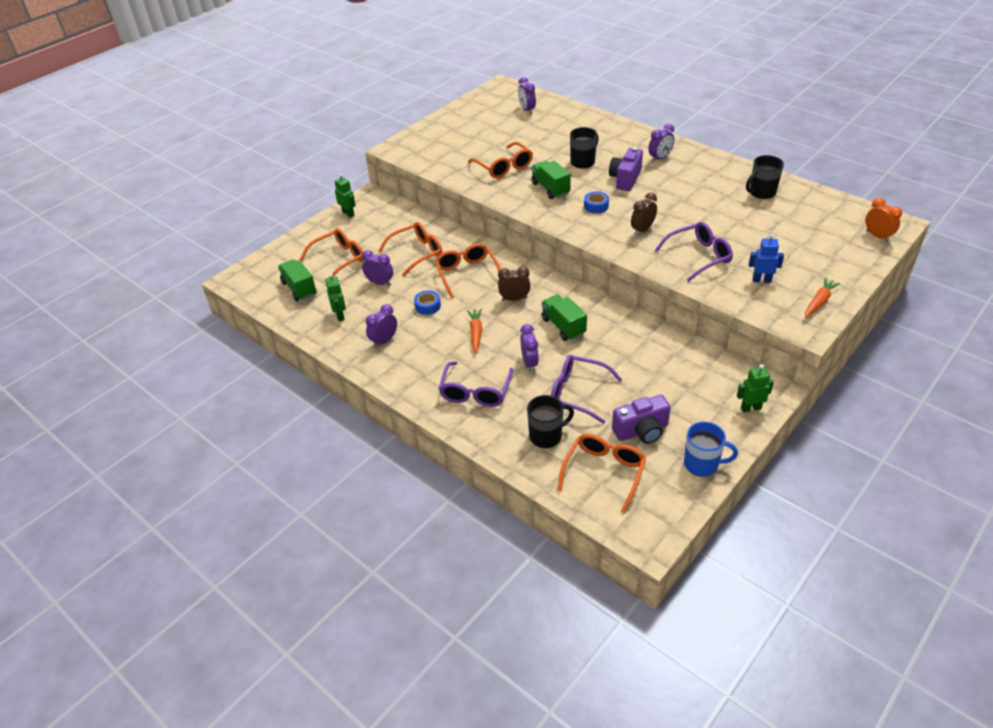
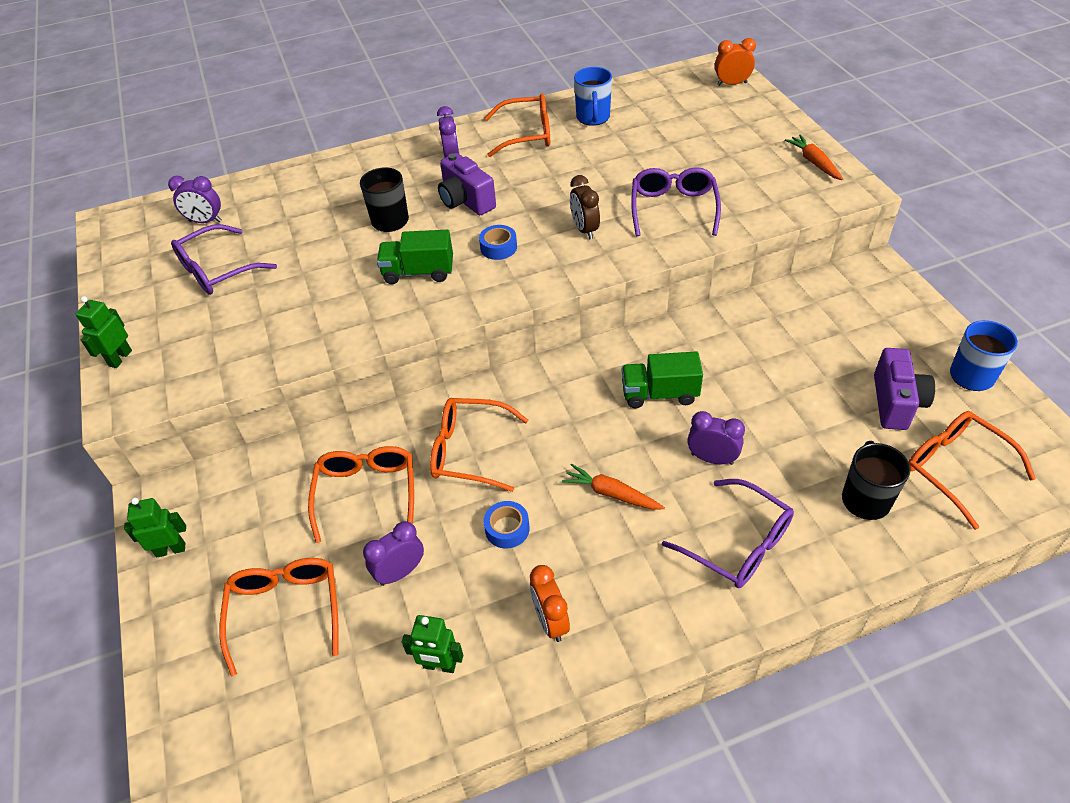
camera: 60 degrees left, 5 degrees up
green truck [278,259,317,301] -> none
purple clock [366,304,397,348] -> orange clock [530,565,570,642]
orange glasses [468,142,533,178] -> orange glasses moved to [485,94,550,157]
brown clock [498,266,531,301] -> none
purple glasses [551,355,622,424] -> purple glasses moved to [171,224,277,295]
green robot [737,364,774,412] -> green robot moved to [76,296,132,368]
black mug [746,155,784,199] -> blue mug [574,67,612,126]
blue robot [749,234,784,283] -> none

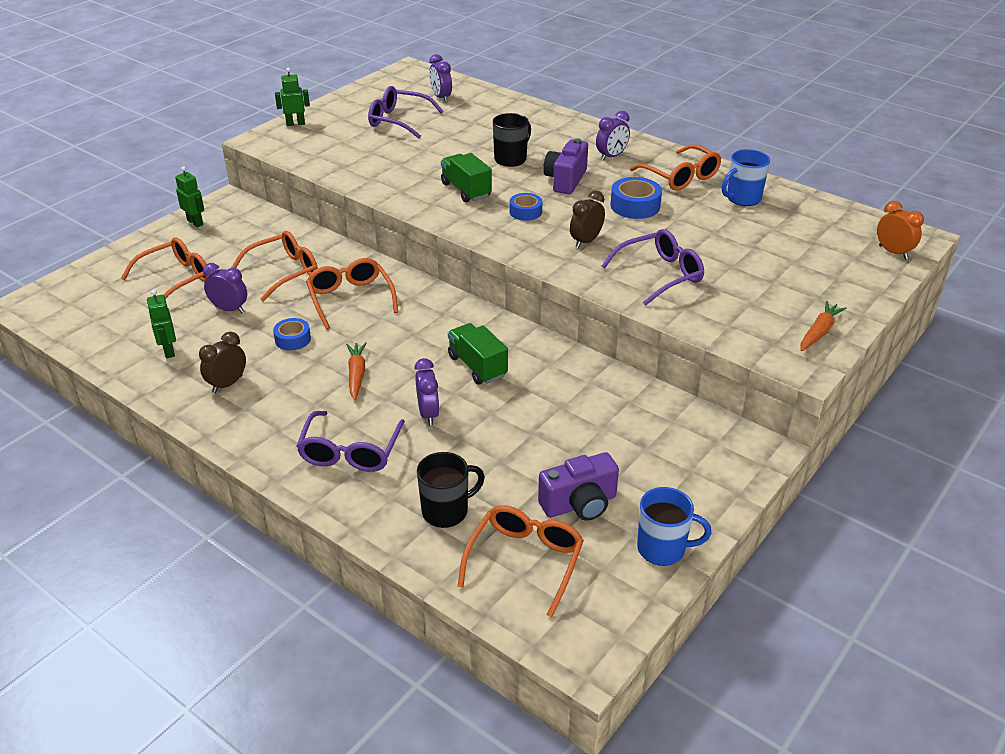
camera: 55 degrees right, 10 degrees down
orange clock [530,565,570,642] -> brown clock [199,332,246,393]
none -> blue tape [611,177,662,219]

